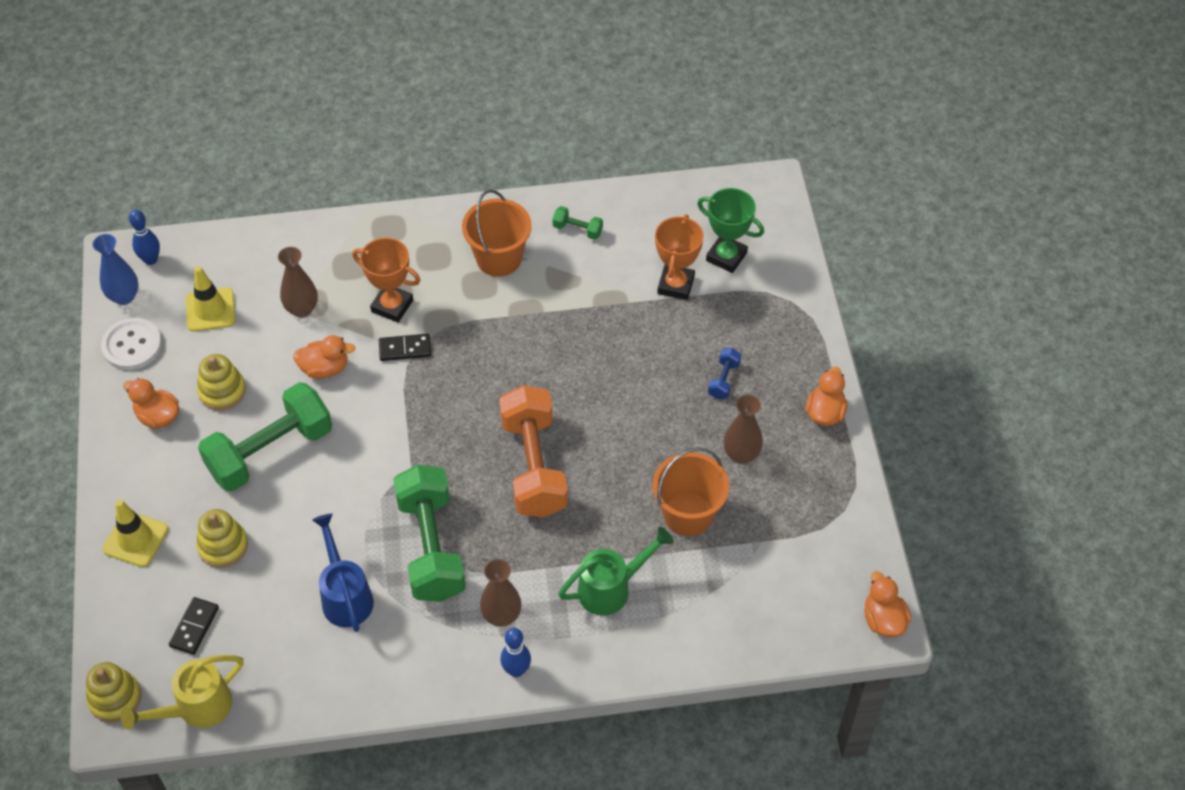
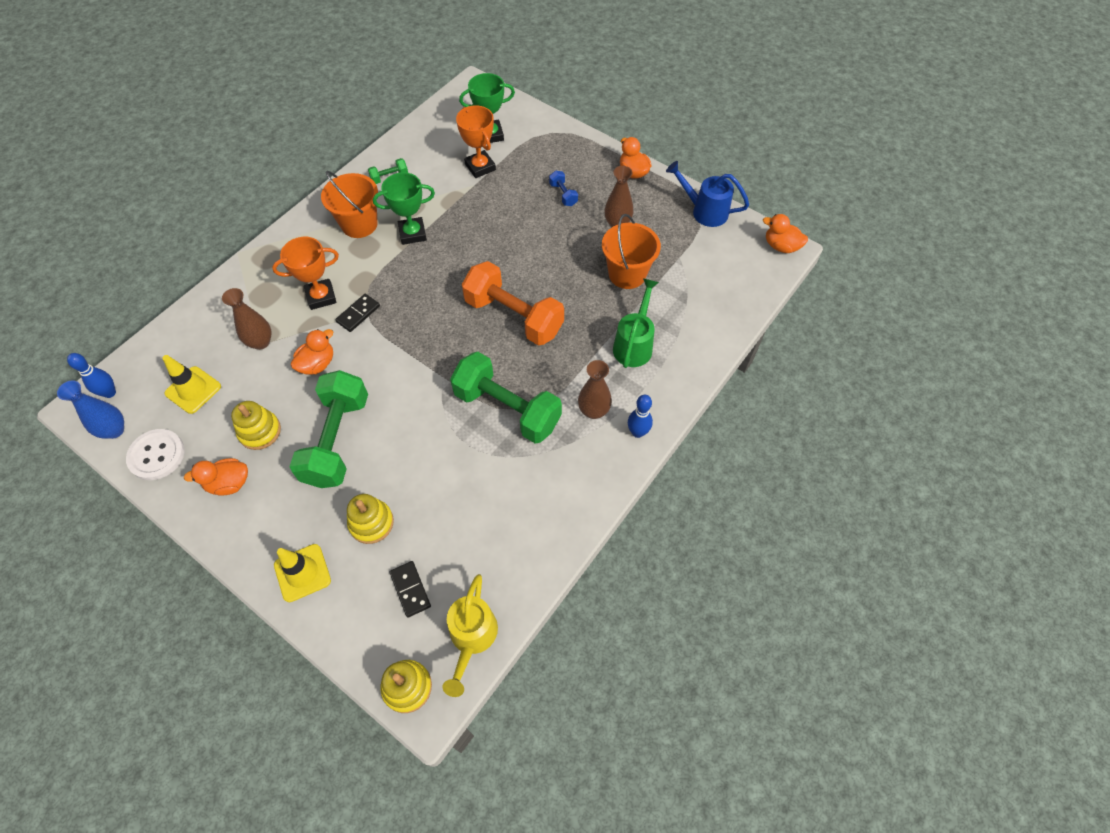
camera: 45 degrees left, 5 degrees up
blue watering can [312,514,374,632] -> blue watering can moved to [666,161,749,227]
none -> green trophy [373,172,435,245]

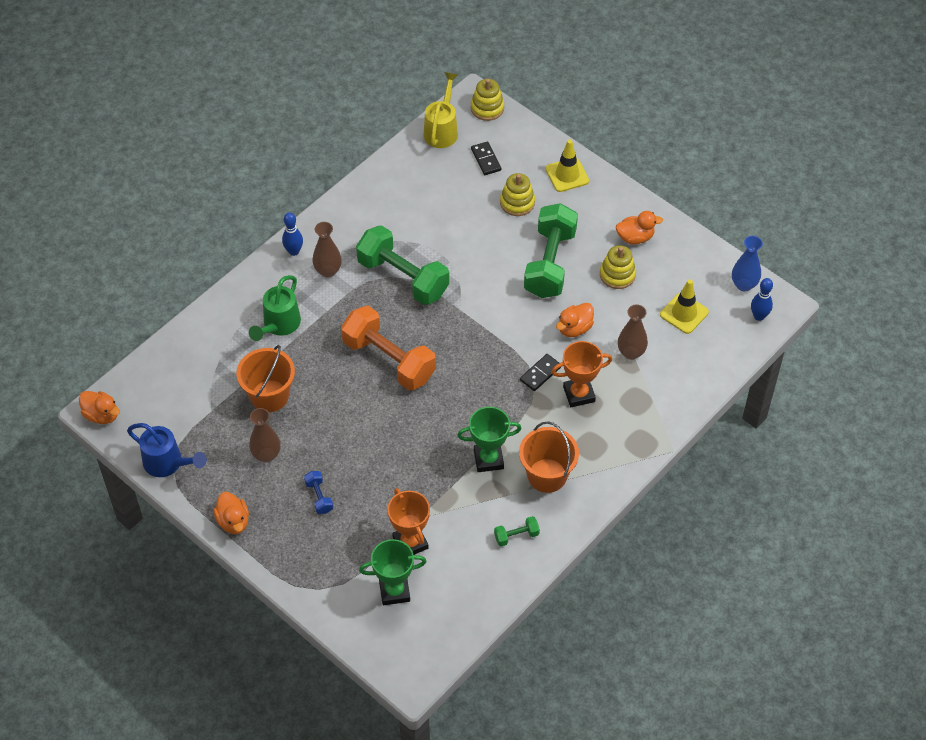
camera: 175 degrees left, 5 degrees down
white button [126,429,185,480] -> none

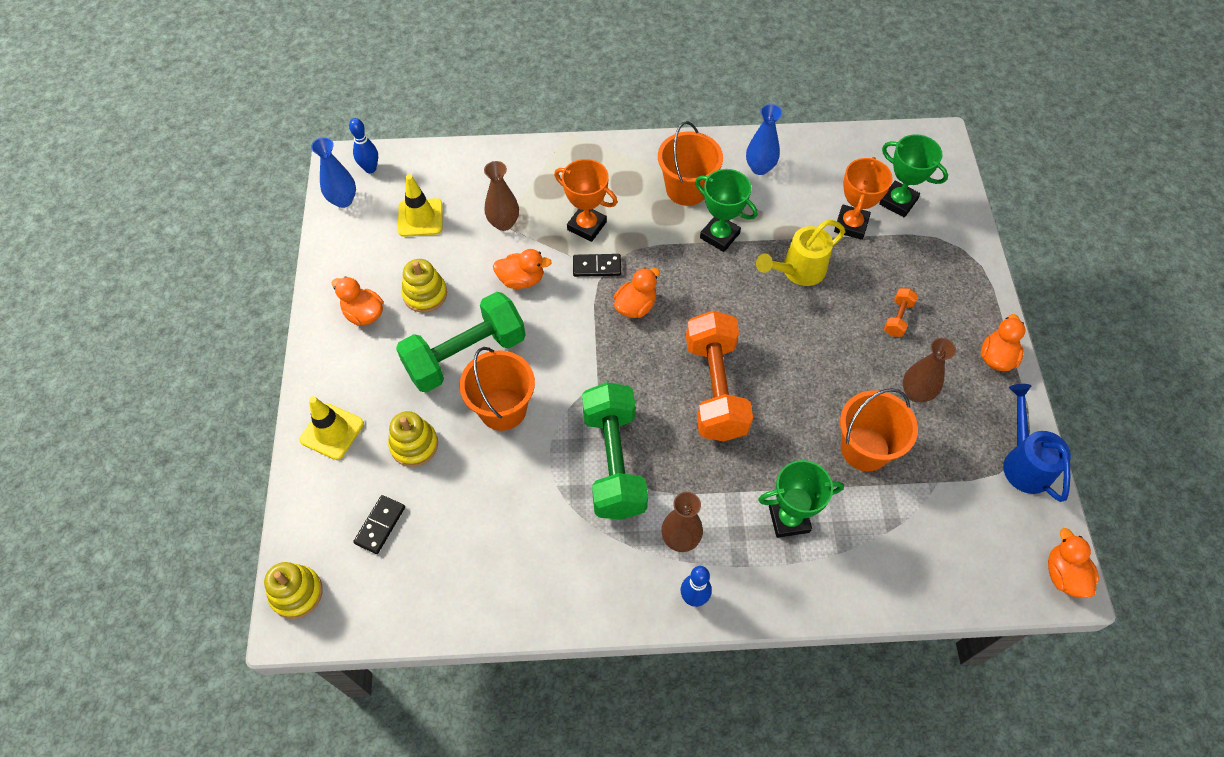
camera: 135 degrees left, 5 degrees up
green watering can [249,275,301,341] -> green trophy [758,460,844,538]
blue dumbbell [304,471,333,514] -> orange dumbbell [884,288,918,337]
yellow watering can [424,72,458,148] -> yellow watering can moved to [756,220,845,286]
green dumbbell [494,516,540,546] -> blue vase [746,104,782,175]
none -> orange bucket [460,347,535,431]
none -> orange duck [614,268,660,318]

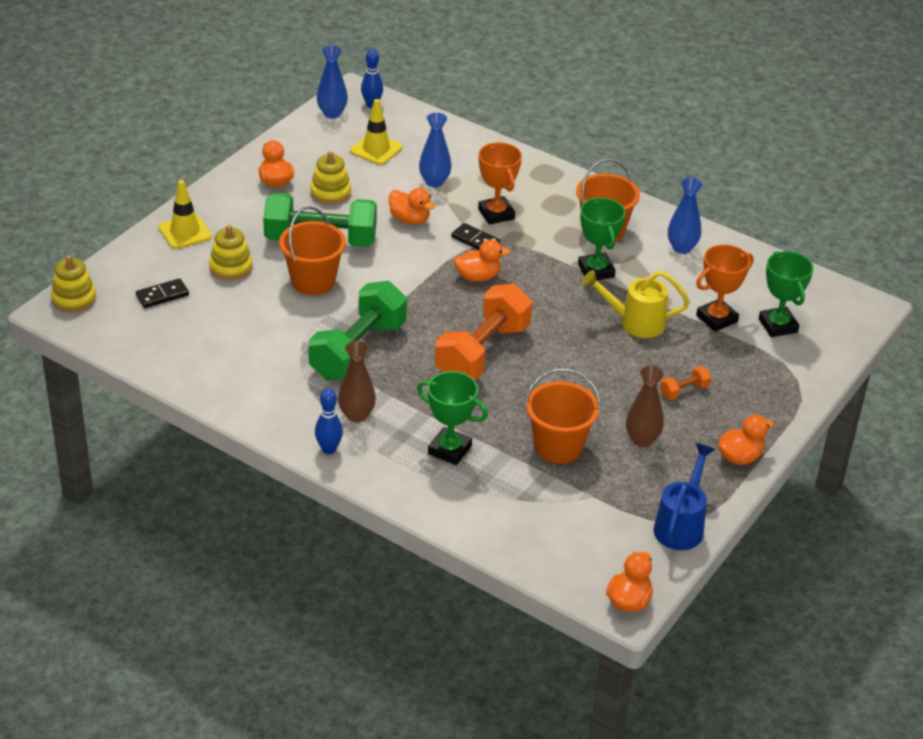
camera: 35 degrees right, 20 degrees down
brown vase [484,161,519,231] -> blue vase [419,113,452,187]

